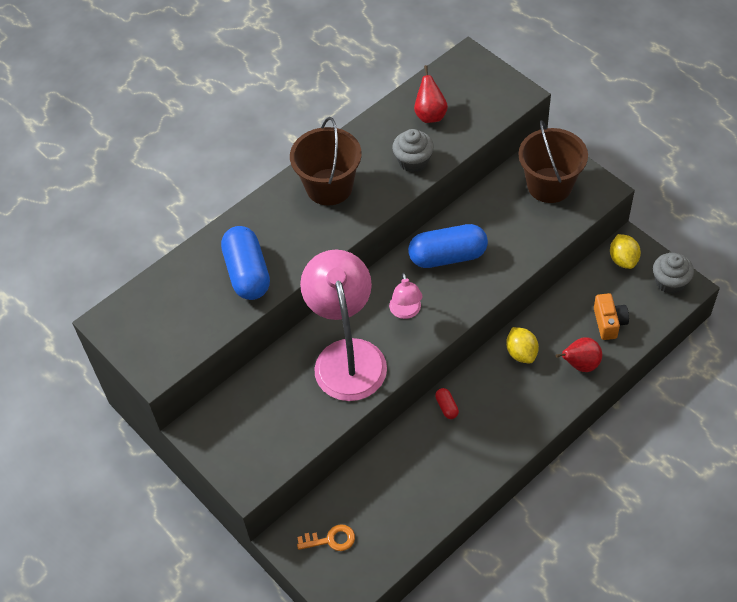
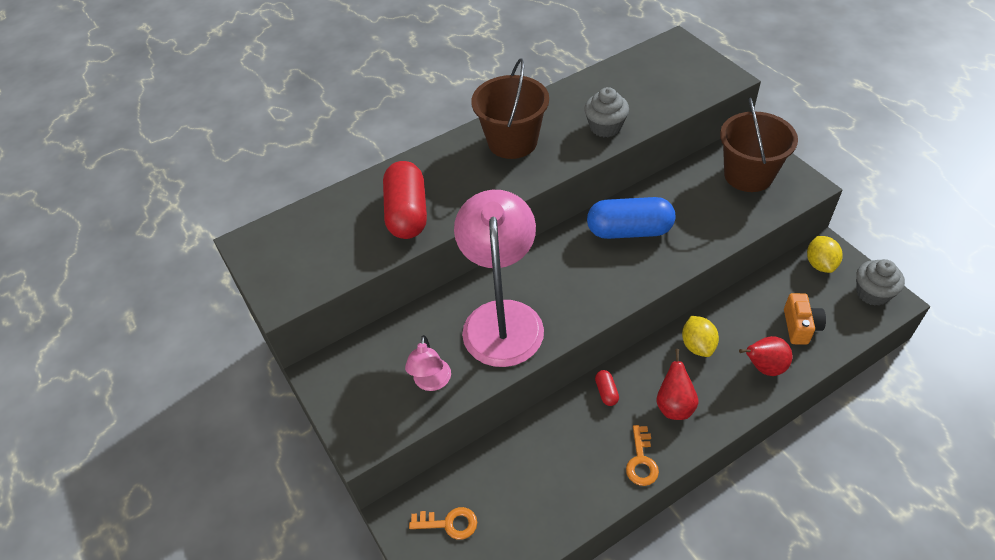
camera: 10 degrees right, 5 degrees down
blue capsule [221,226,270,300] -> red capsule [383,161,427,239]
pink lamp [389,273,422,319] -> pink lamp moved to [405,335,451,391]
red pear [414,65,448,123] -> red pear moved to [656,349,698,420]
none -> orange key [626,425,659,486]

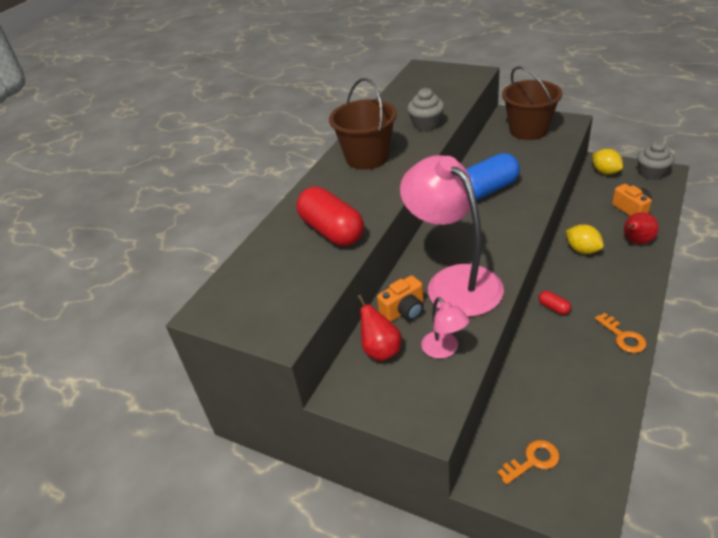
camera: 30 degrees left, 10 degrees down
red pear [656,349,698,420] -> red pear moved to [357,295,402,361]
none -> orange camera [377,275,424,322]

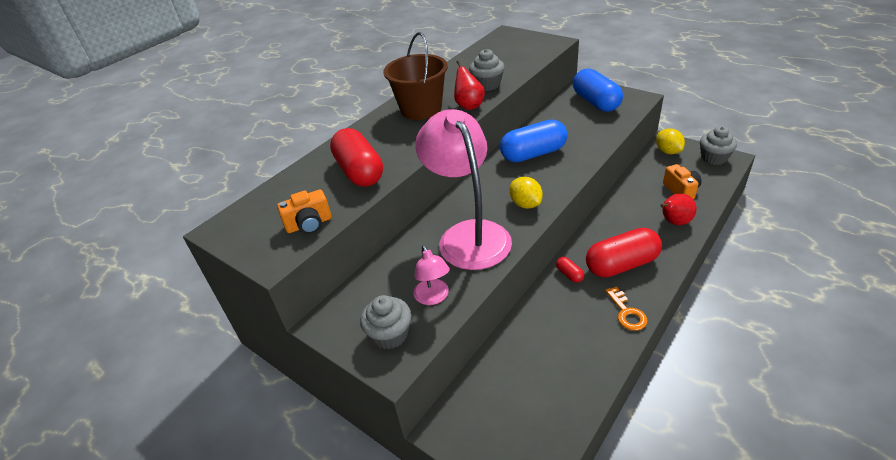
camera: 10 degrees right, 0 degrees up
red pear [357,295,402,361] -> red pear moved to [454,60,485,110]
orange camera [377,275,424,322] -> orange camera moved to [277,190,331,234]
orange key [498,440,560,485] -> none
brown bucket [502,66,562,140] -> blue capsule [573,68,623,112]
yellow lemon [566,224,604,254] -> yellow lemon moved to [509,177,543,209]
none -> grey cupcake [360,295,411,349]
none -> red capsule [586,228,662,277]

